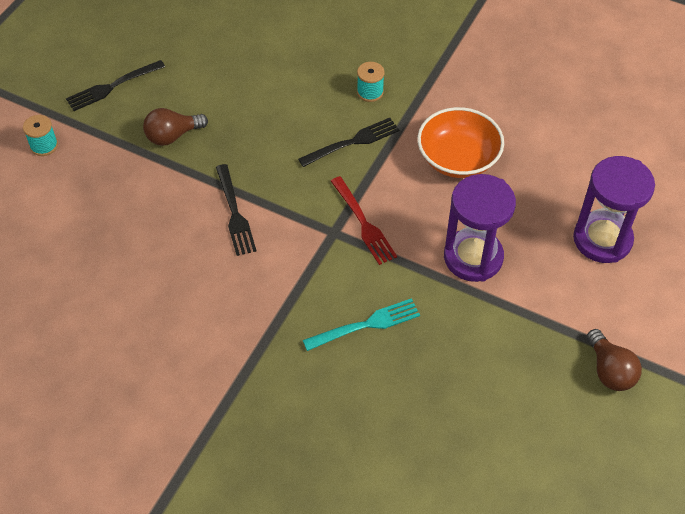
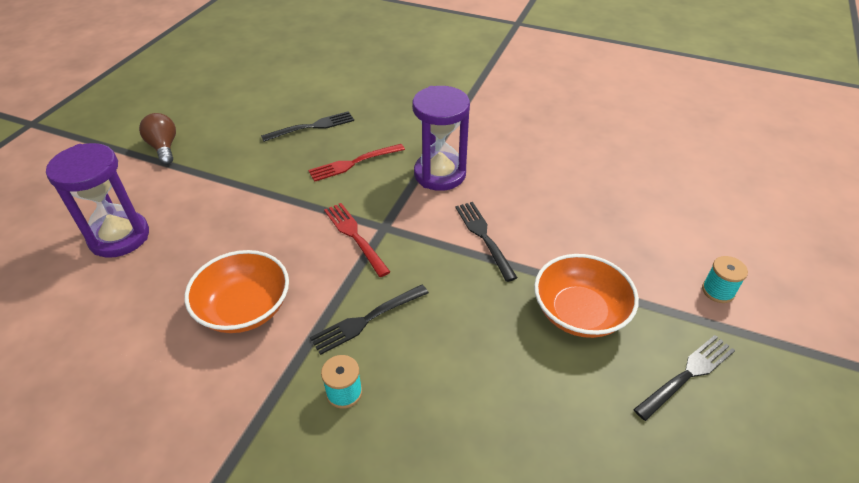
camera: 175 degrees right, 10 degrees down
brown light bulb [143,108,208,146] -> orange bowl [534,254,639,338]
turquoise fork [303,298,420,351] -> red fork [308,144,405,182]
purple hourglass [444,174,516,282] -> purple hourglass moved to [412,86,470,191]
none -> black fork [261,111,354,142]

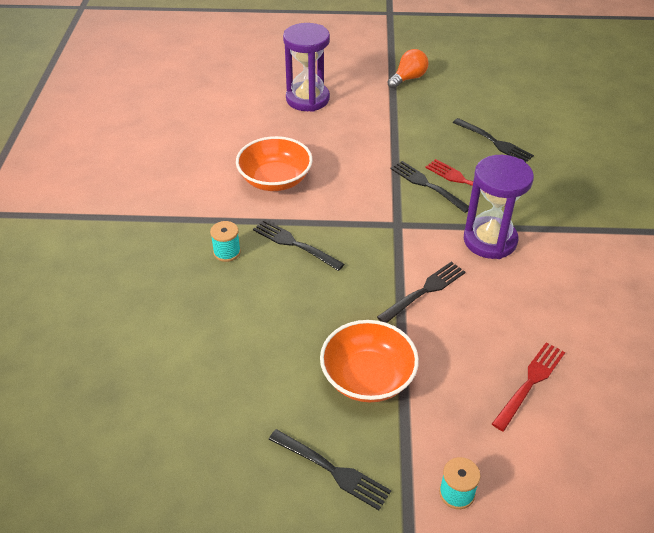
camera: 70 degrees right, 0 degrees up
brown light bulb [139,113,176,165] -> orange light bulb [387,49,429,89]
red fork [324,203,390,277] -> red fork moved to [492,342,565,431]
none -> black fork [391,161,469,213]

